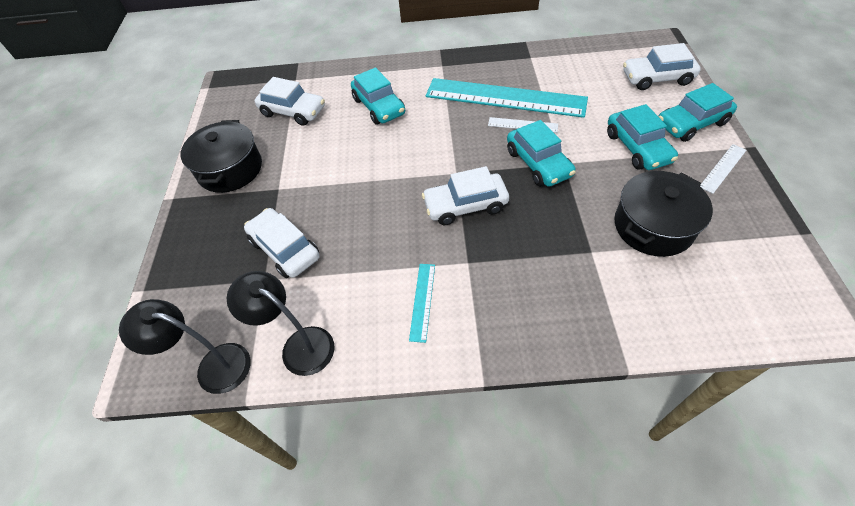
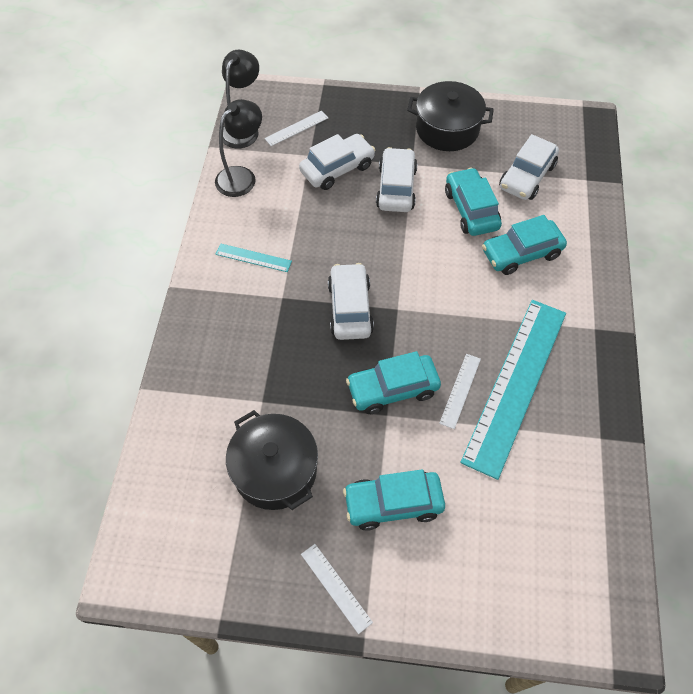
camera: 95 degrees right, 5 degrees up
white car [623,43,701,90] -> white car moved to [376,147,418,212]
turquoise car [658,83,737,142] -> turquoise car moved to [445,168,502,236]
none -> white ruler [264,111,328,146]

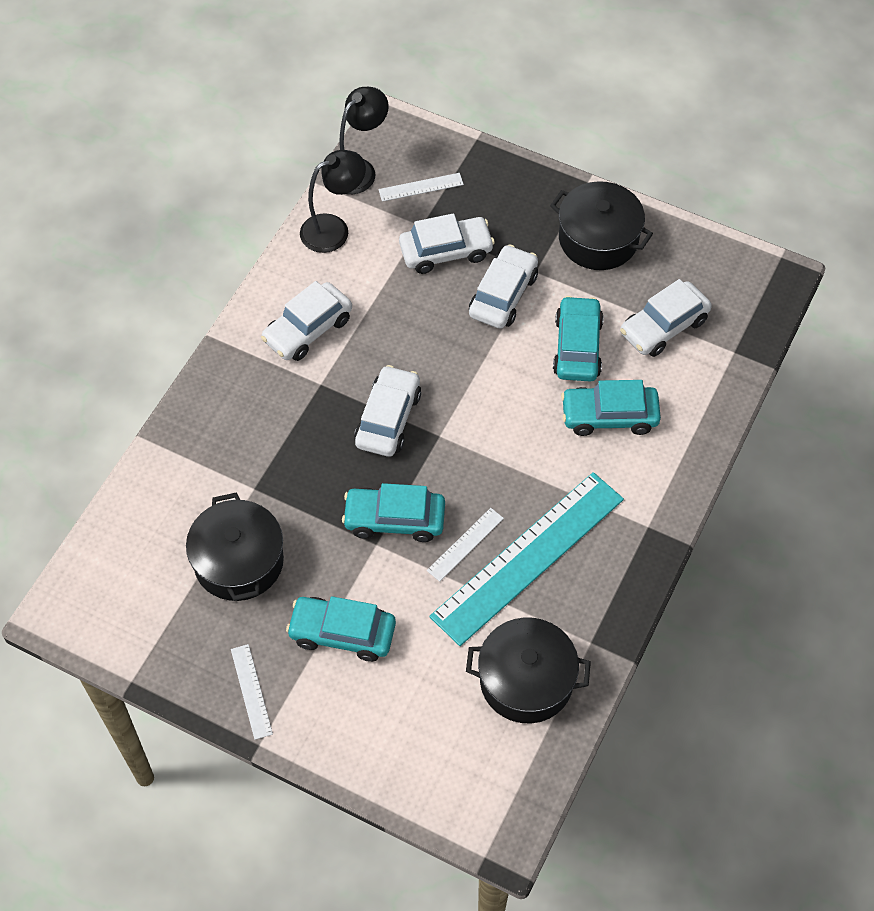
camera: 20 degrees right, 0 degrees up
turquoise ruler [215,244,292,272] -> white car [261,281,352,361]
none -> black pot [466,617,591,723]

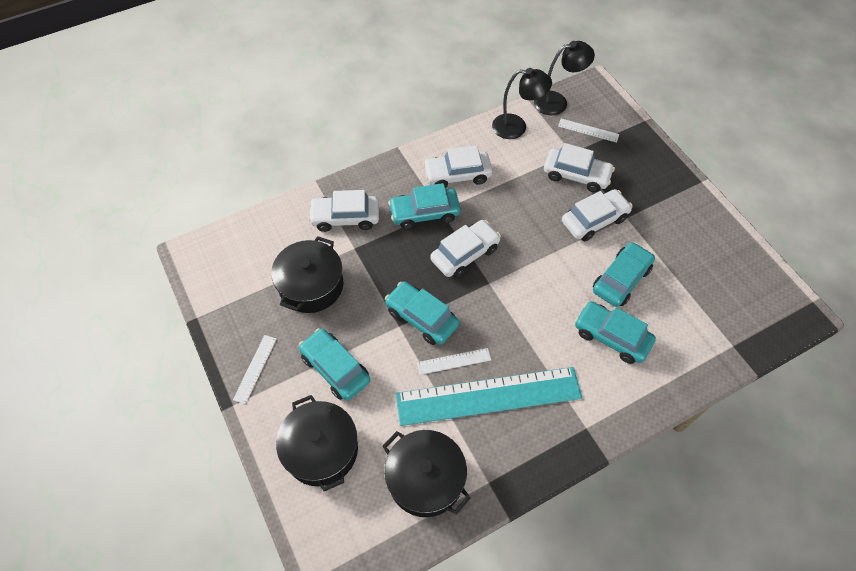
camera: 35 degrees right, 0 degrees up
black pot [550,181,653,270] -> black pot moved to [276,395,358,491]
white car [620,279,712,357] -> white car moved to [308,190,379,232]
none -> turquoise car [388,183,460,229]

